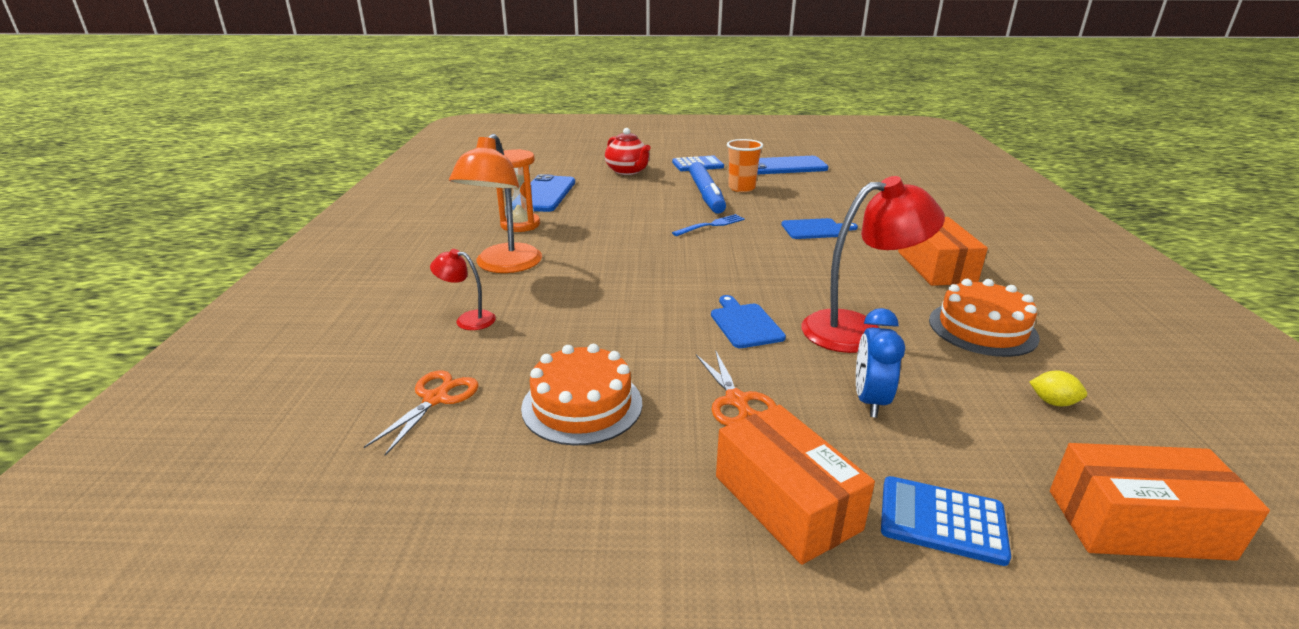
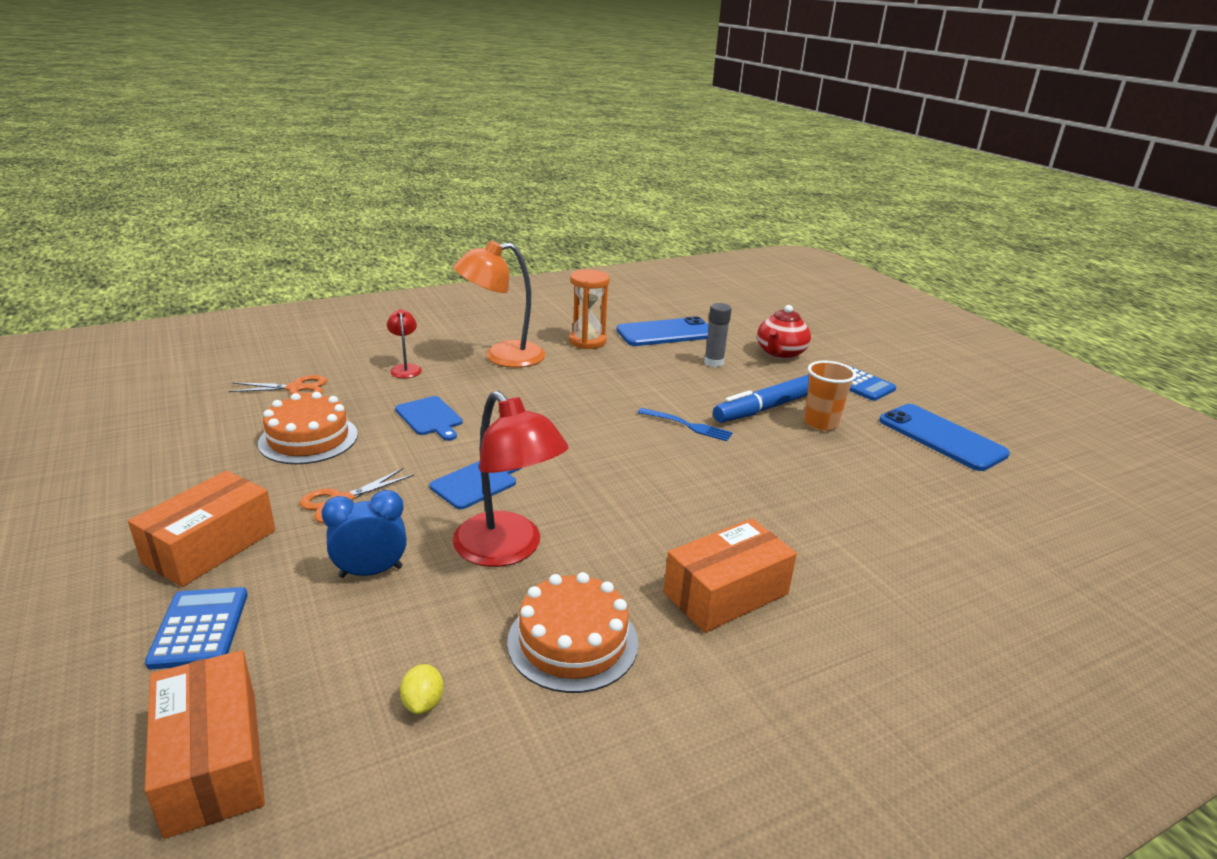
camera: 60 degrees right, 0 degrees up
blue cutting board [781,218,858,239] -> blue cutting board moved to [395,396,463,441]
none -> grey glue stick [704,303,732,367]

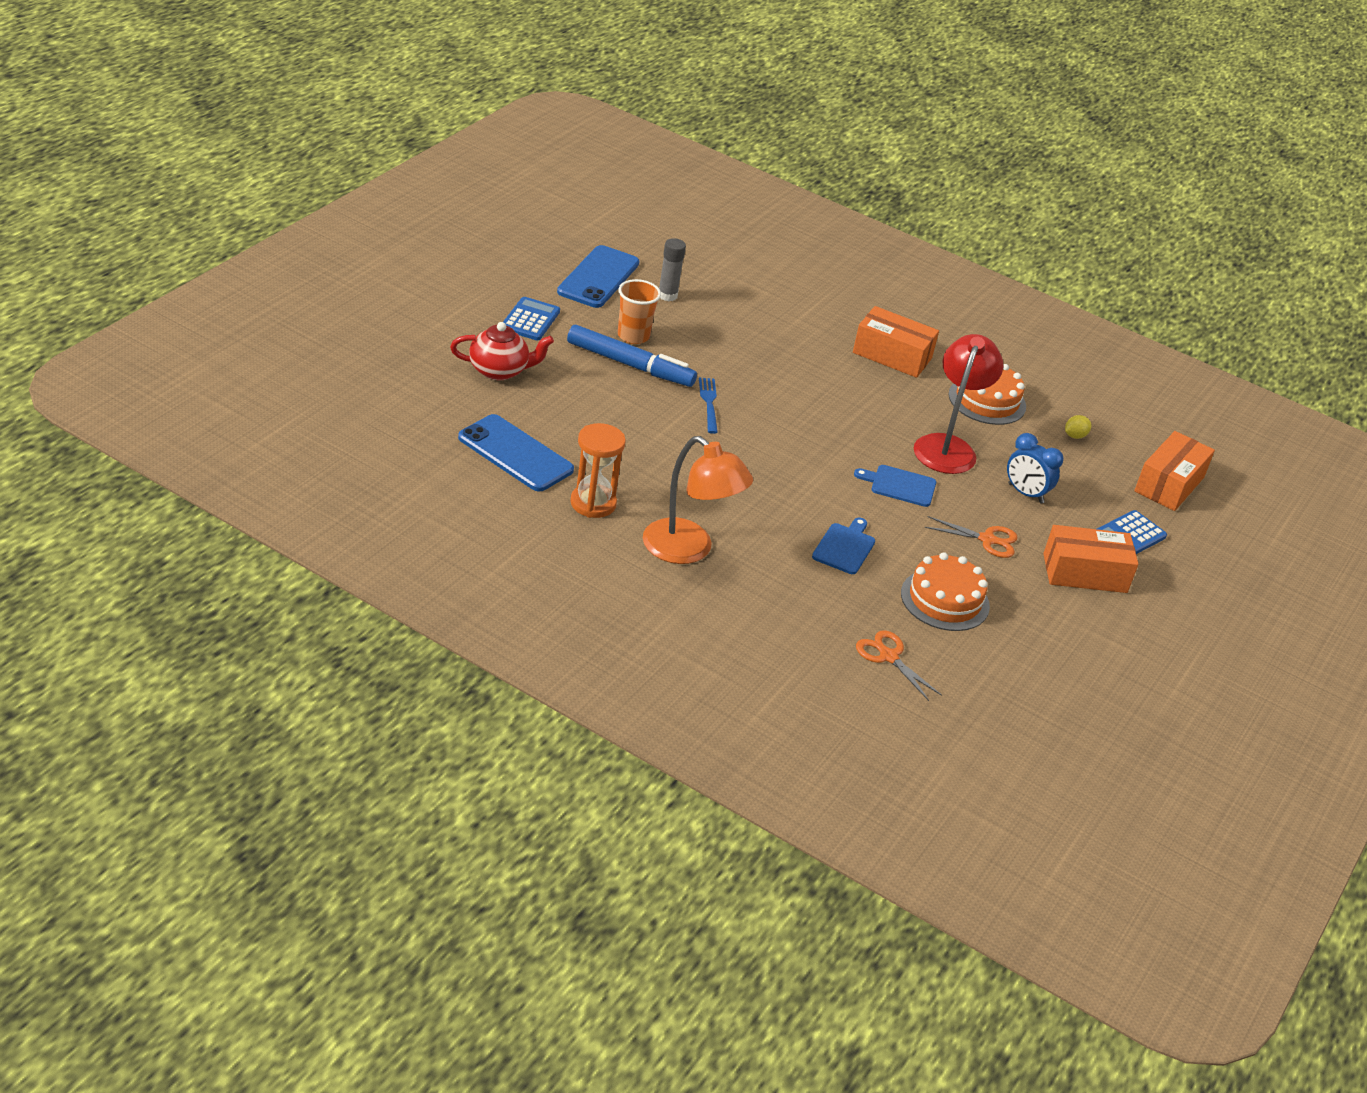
camera: 125 degrees left, 10 degrees up
red lamp [387,309,422,378] -> none
grey glue stick [704,303,732,367] -> grey glue stick moved to [659,238,686,301]

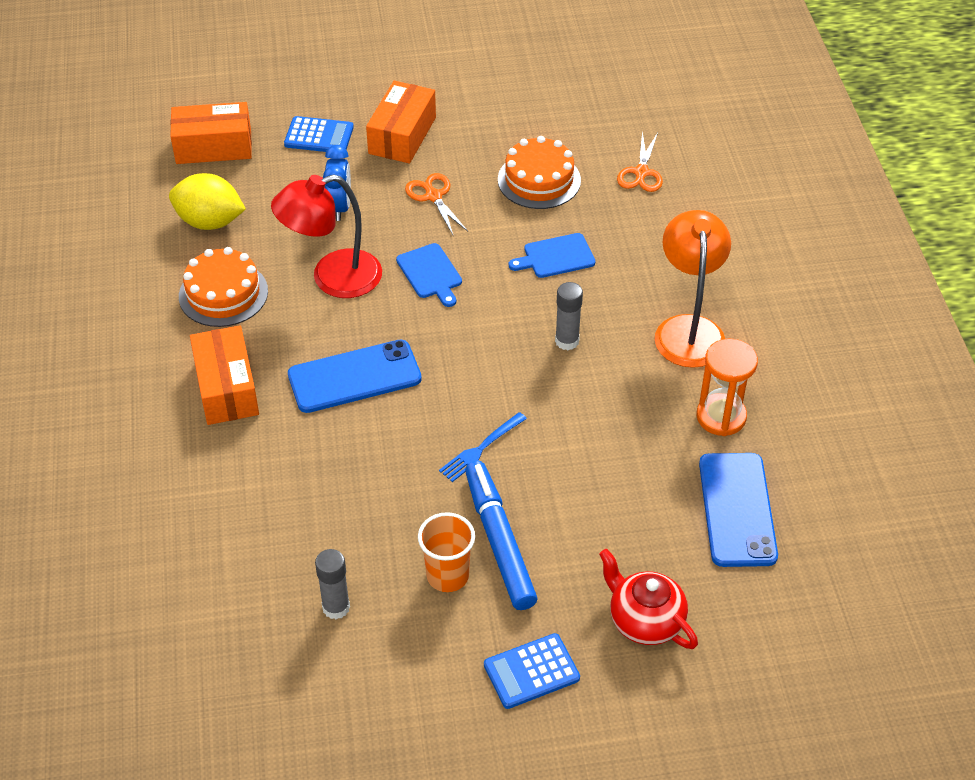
camera: 125 degrees left, 10 degrees up
blue phone [557,245,639,308] -> blue phone moved to [288,340,422,413]
orange box [1043,525,1138,593] -> orange box turned 60 degrees clockwise [366,81,436,163]
yellow lemon [1065,415,1091,439] -> yellow lemon [169,173,246,230], size x2.23
none -> grey glue stick [555,282,583,350]

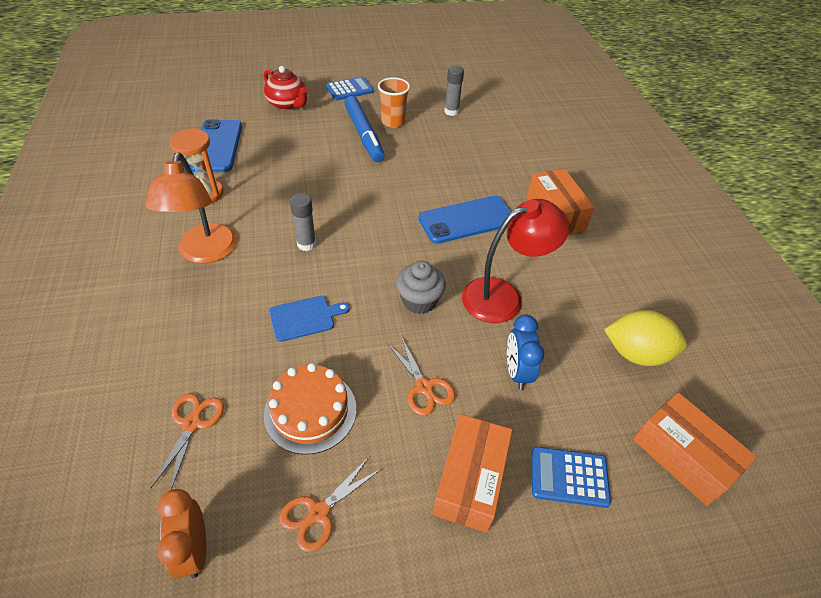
camera: 175 degrees right, 0 degrees up
orange box [170,102,252,164] -> orange box turned 60 degrees clockwise [633,393,757,506]
orange cake [179,247,268,327] -> none
blue cutting board [396,243,462,307] -> grey cupcake [396,261,446,314]
blue fork [439,412,527,482] -> none
none -> orange clock [157,489,206,578]
none -> orange scissors [279,457,381,552]

